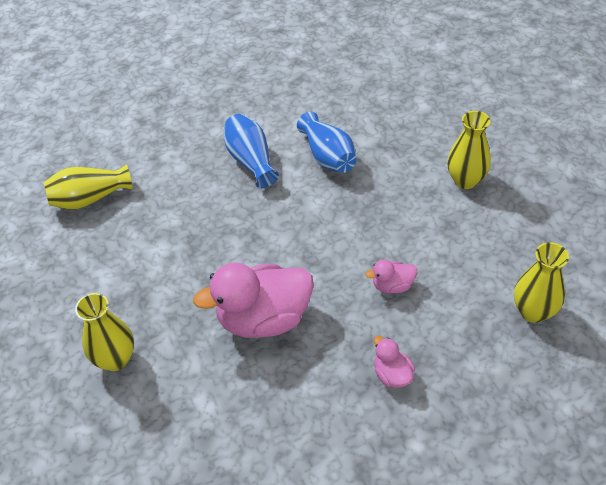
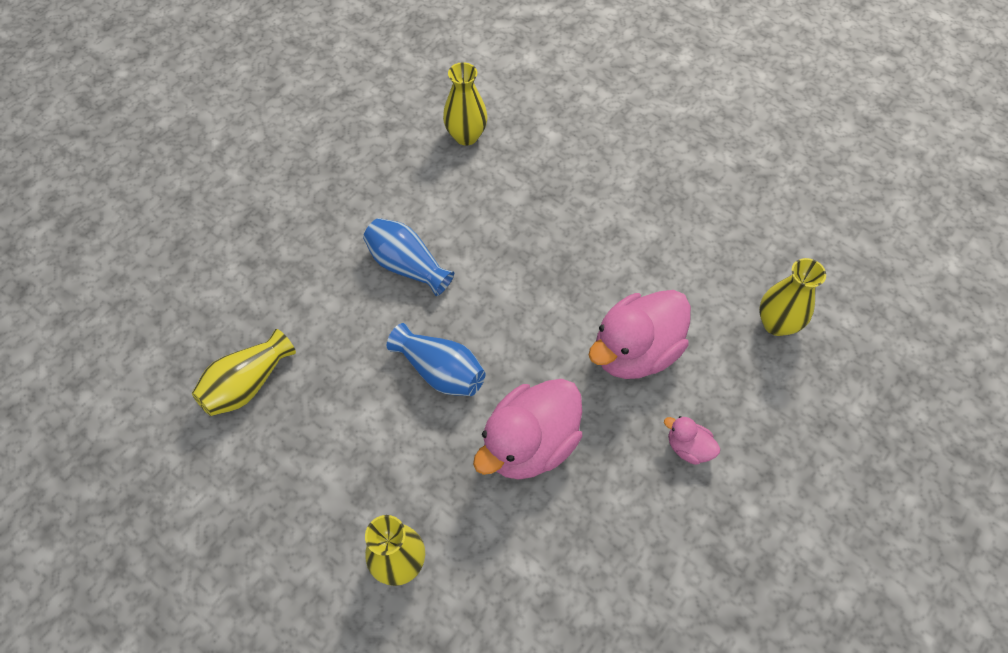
camera: 30 degrees left, 10 degrees up
blue vase [297,111,356,173] -> blue vase moved to [387,323,485,396]
pink duck [366,260,417,293] -> pink duck [588,290,691,379], size x2.17
yellow vase [447,111,491,189] -> yellow vase moved to [443,62,488,146]

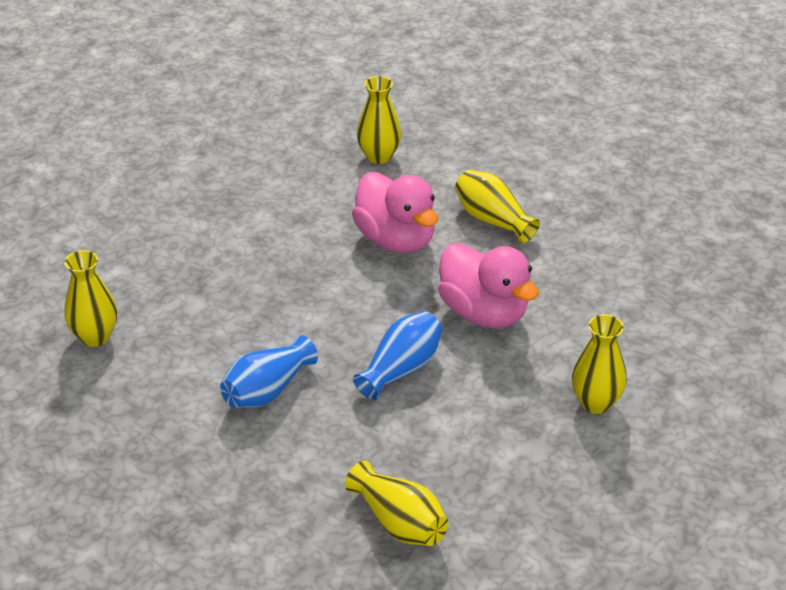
camera: 85 degrees left, 20 degrees down
pink duck [664,416,720,465] -> yellow vase [455,170,540,244]

